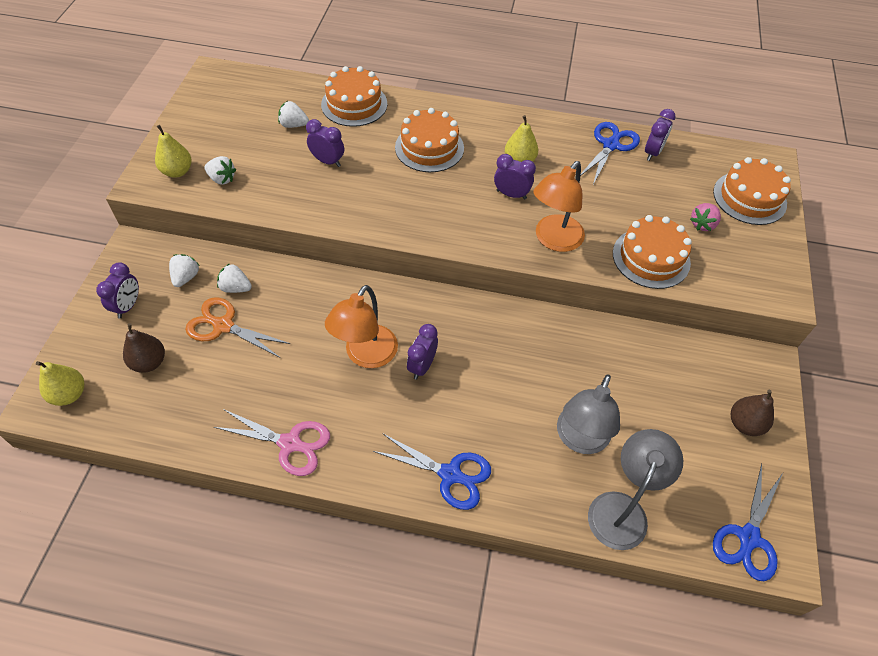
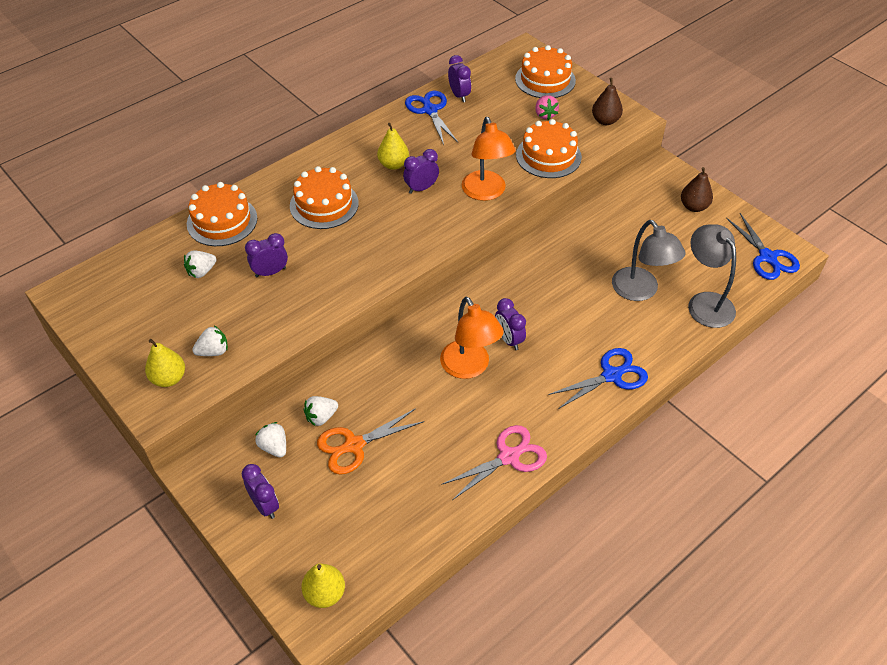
camera: 50 degrees left, 5 degrees down
brown pear [123,323,165,373] -> brown pear moved to [592,78,623,125]

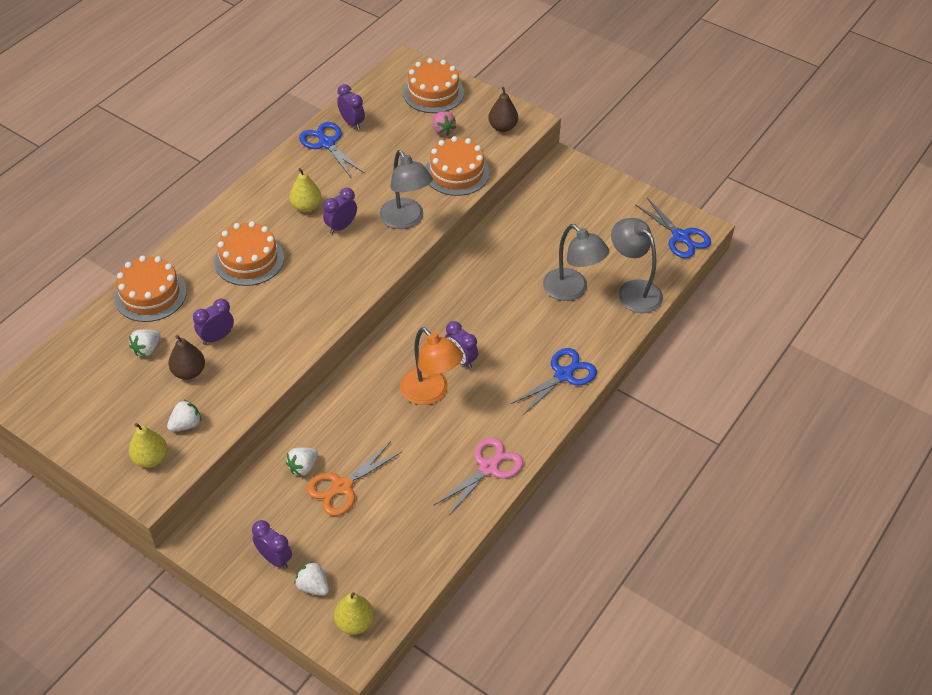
camera: 15 degrees left, 0 degrees up
white strawberry [255,422,286,458] -> white strawberry moved to [294,561,329,596]
orange lamp [462,117,515,201] -> grey lamp [380,150,433,229]
brown pear [681,167,713,212] -> brown pear moved to [169,335,205,380]

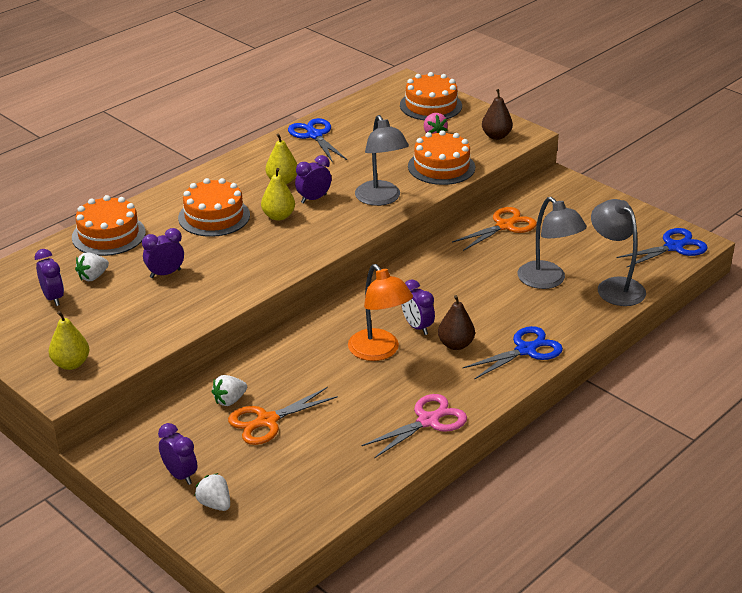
camera: 10 degrees right, 15 degrees down
white strawberry [167,399,201,431] -> none
brown pear [169,335,205,380] -> brown pear moved to [438,295,475,350]
yellow pear [334,592,374,635] -> yellow pear moved to [261,168,295,221]
purple clock [337,84,365,130] -> purple clock moved to [35,249,64,306]
blue scissors [635,198,711,258] -> blue scissors turned 90 degrees counterclockwise [616,228,708,268]
none -> orange scissors [452,207,537,251]

